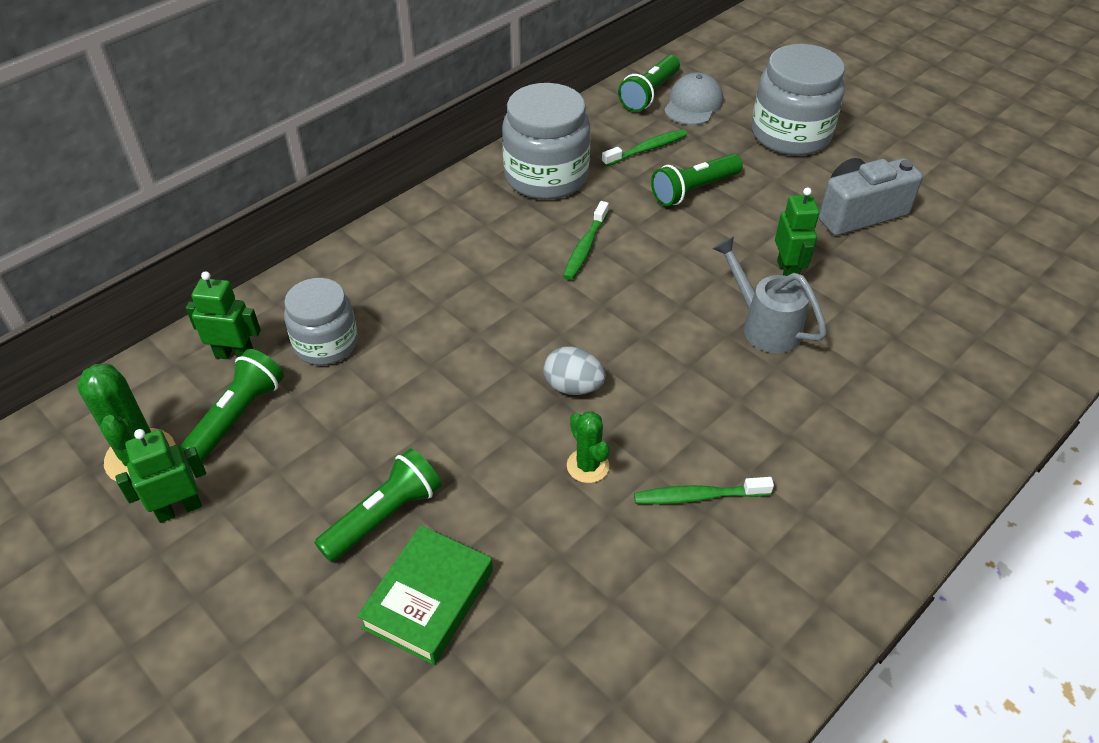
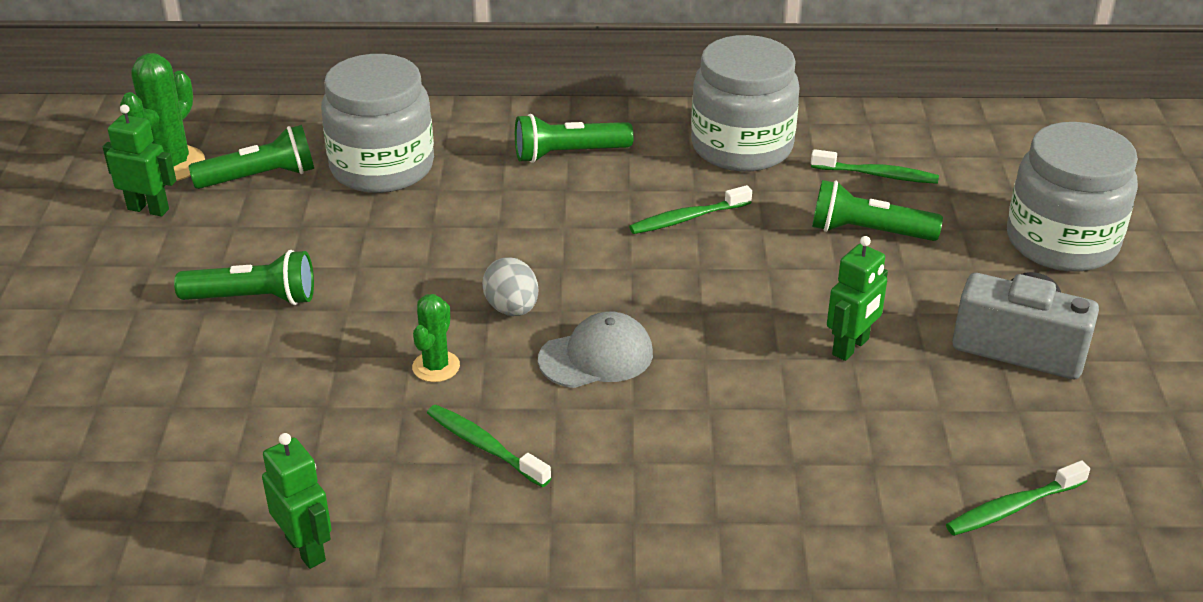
camera: 45 degrees right, 10 degrees down
green robot [186,271,261,359] -> green robot moved to [262,433,332,569]
grey jar [284,278,358,365] -> grey jar [321,54,434,193], size x1.54
green book [357,525,493,665] -> none
green flashlight [618,55,680,112] -> green flashlight moved to [515,114,634,163]
grey cap [664,72,723,125] -> grey cap moved to [538,312,653,388]
grey watering can [712,236,827,353] -> none
none -> green toothbrush [946,461,1090,536]

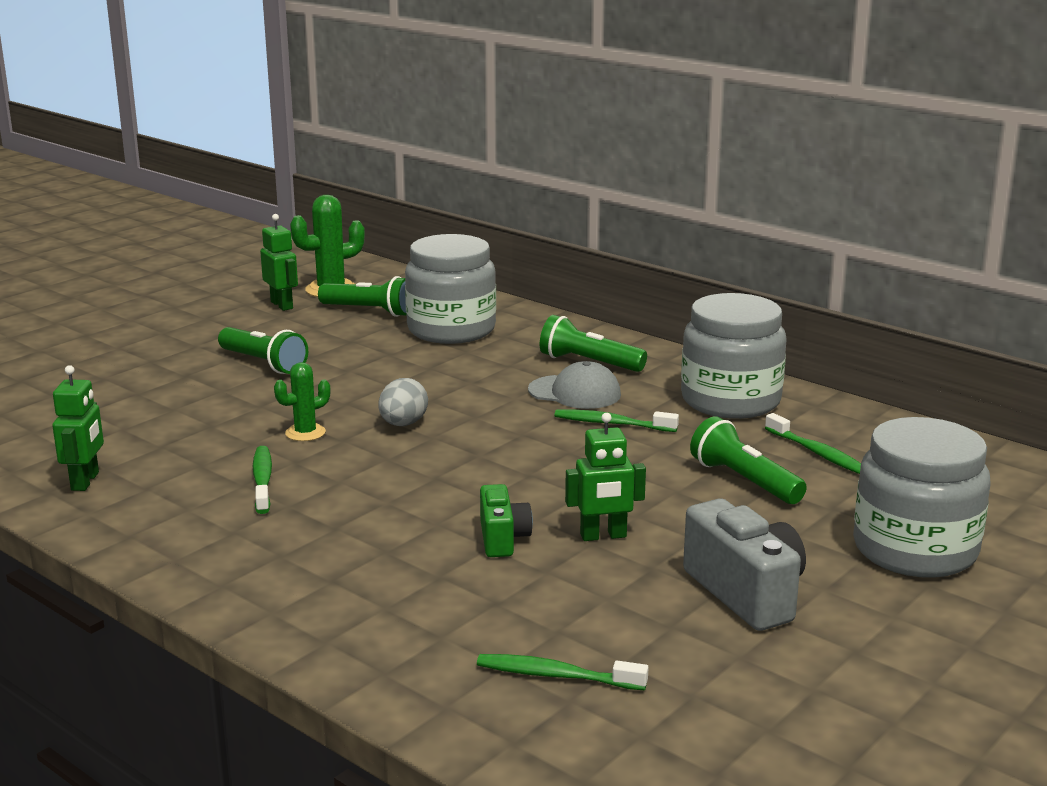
camera: 40 degrees right, 15 degrees down
grey cap [538,312,653,388] -> grey cap moved to [528,361,621,409]
none -> green camera [480,484,533,557]

